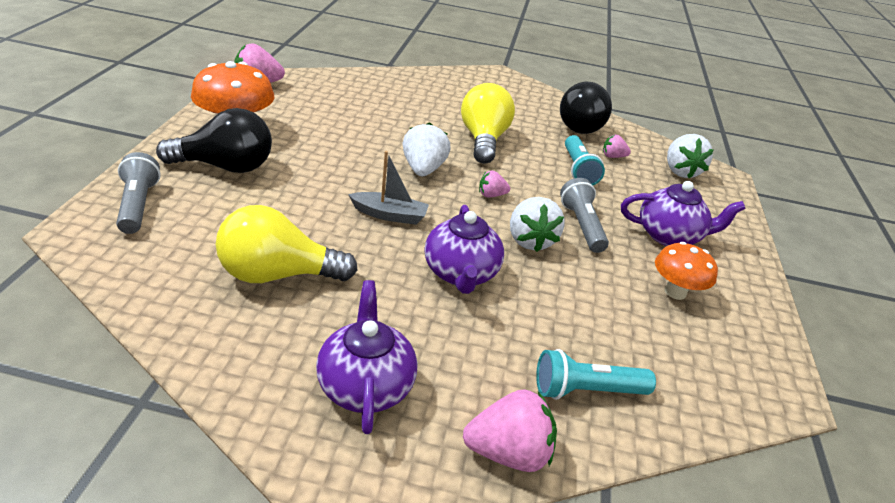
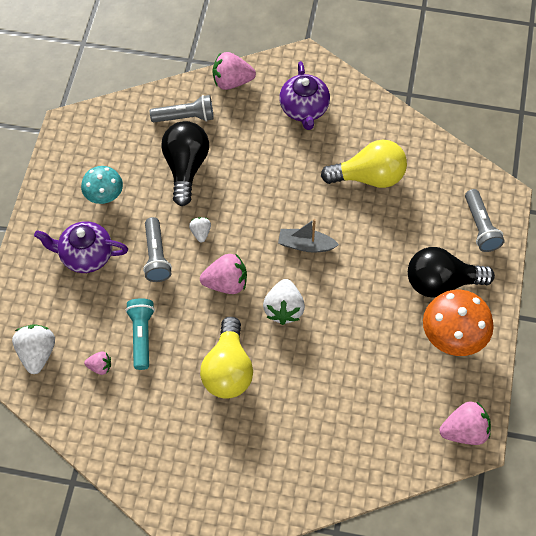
camera: 175 degrees left, 25 degrees up
purple teapot [425,205,504,294] -> none
pink strawberry [479,171,510,198] -> pink strawberry [200,254,247,294], size x1.82
white strawberry [510,197,564,252] -> white strawberry [189,217,211,242], size x0.55
turquoise flashlight [536,349,656,400] -> grey flashlight [150,95,214,122]
black light bulb [560,82,612,134] -> black light bulb moved to [161,121,209,206]
orange mushroom [655,242,718,300] -> turquoise mushroom [81,166,123,204]

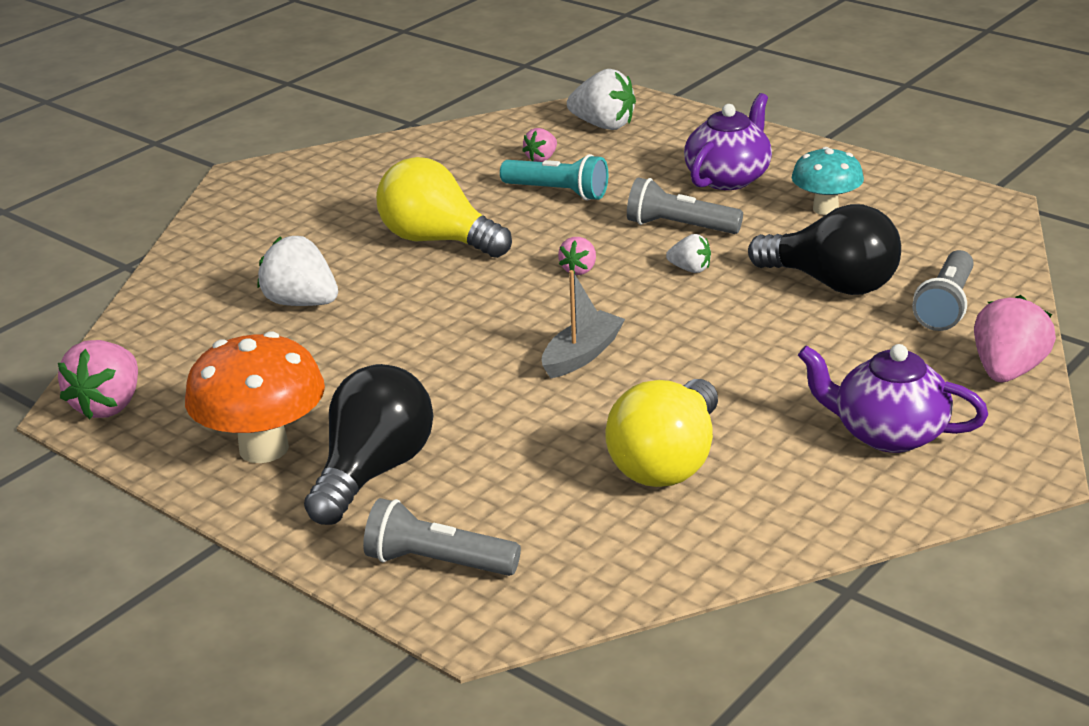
camera: 120 degrees right, 30 degrees down
pink strawberry [200,254,247,294] -> pink strawberry [558,237,596,275], size x0.55
white strawberry [263,279,305,325] -> white strawberry moved to [257,236,338,306]

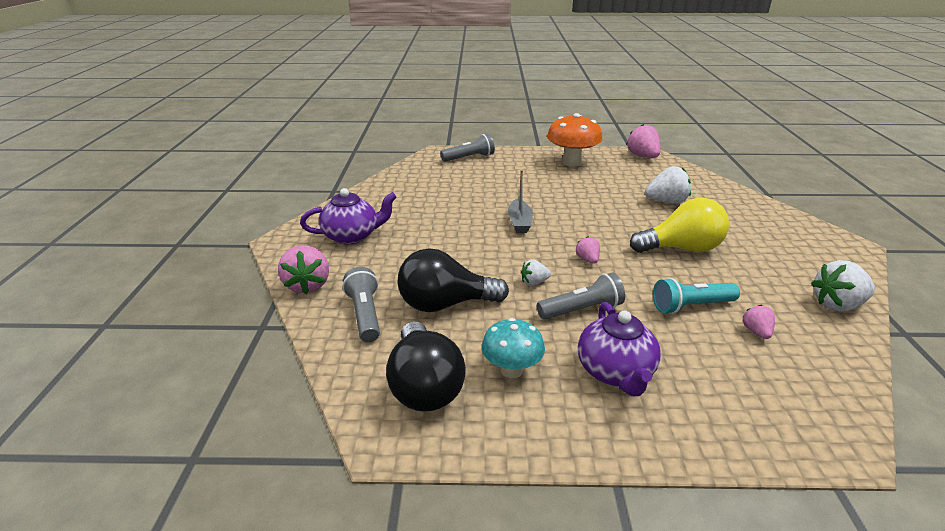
camera: 140 degrees right, 0 degrees up
black light bulb [304,364,433,525] -> black light bulb moved to [386,321,466,412]
white strawberry [567,69,636,130] -> white strawberry moved to [811,260,875,312]
yellow light bulb [605,379,718,487] -> none

